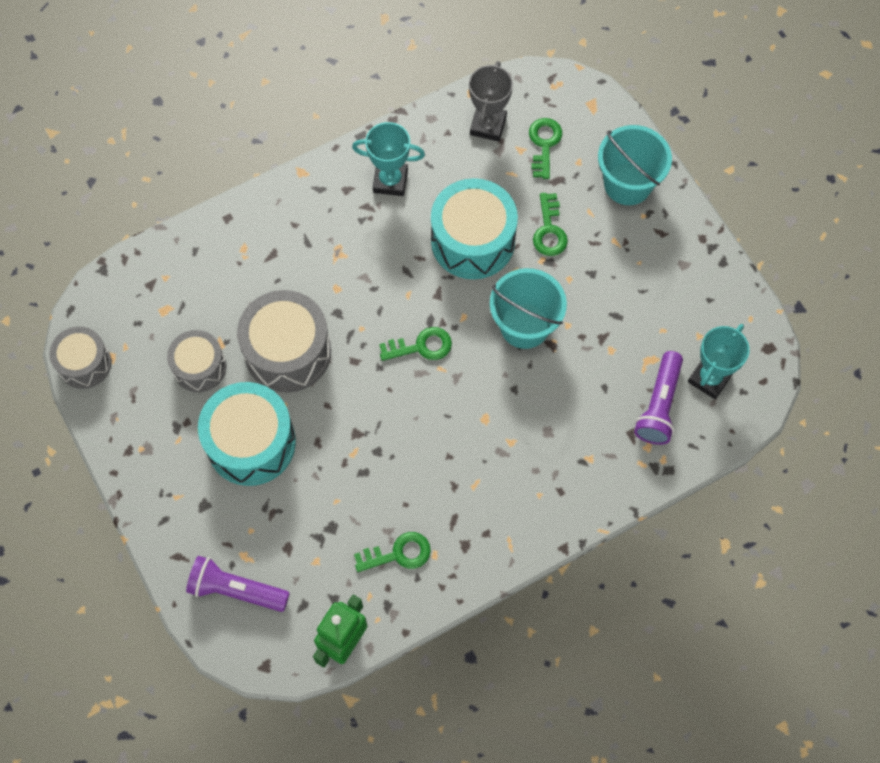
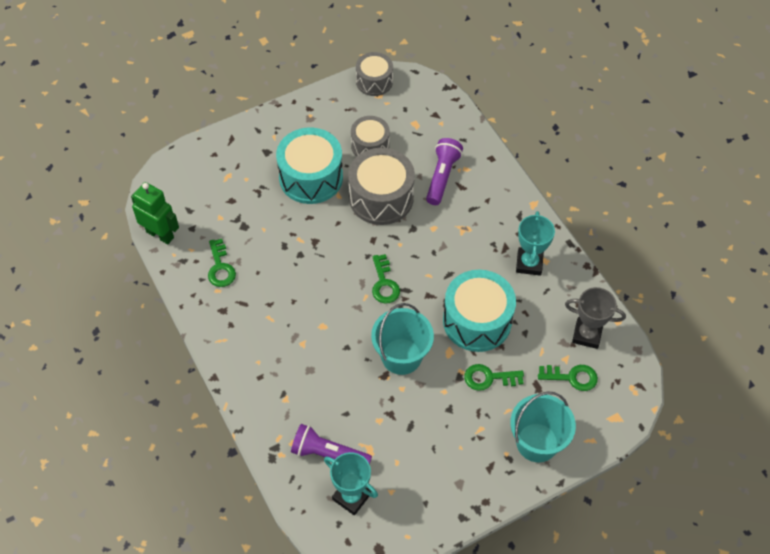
camera: 90 degrees right, 10 degrees down
purple flashlight [186,556,290,612] -> purple flashlight moved to [426,138,463,205]

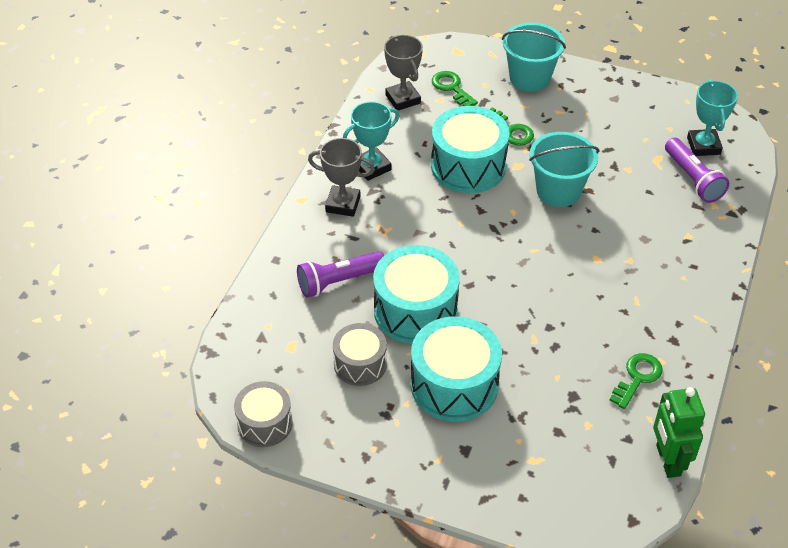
camera: 130 degrees left, 10 degrees down
grey drum [348,148,415,225] -> turquoise drum [373,245,460,344]
green key [372,254,400,304] -> none
none -> grey trophy [308,138,375,217]

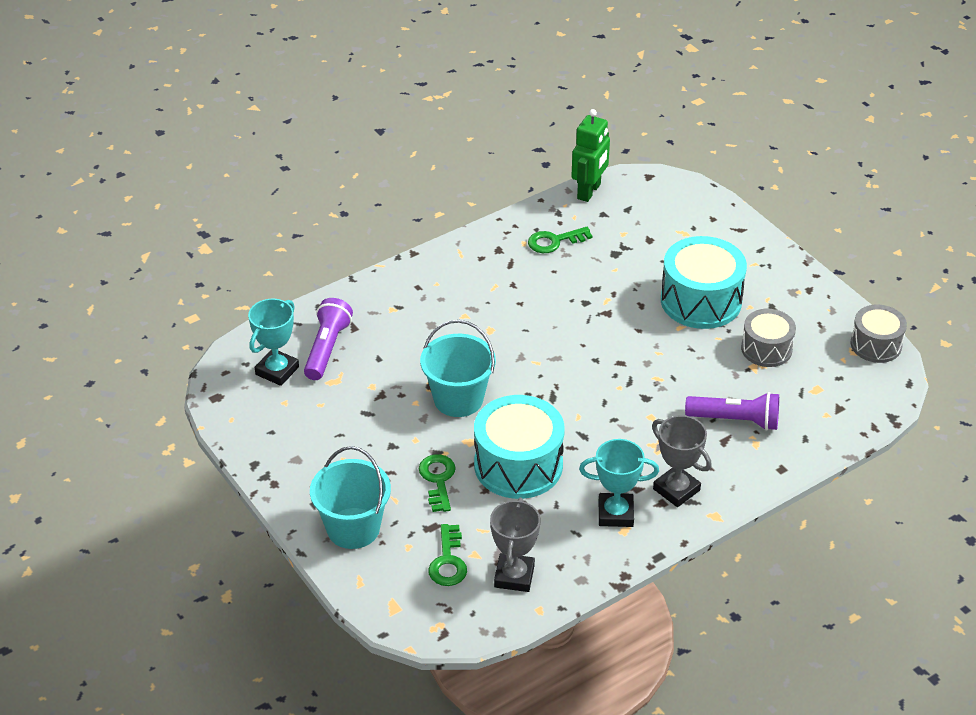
camera: 145 degrees left, 5 degrees down
turquoise drum [373,245,460,344] -> none

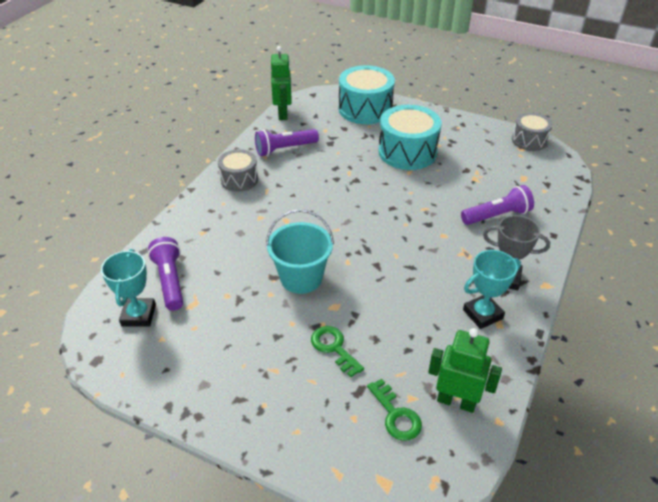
camera: 30 degrees left, 0 degrees up
turquoise bucket [310,446,391,549] -> none
turquoise drum [474,395,565,499] -> turquoise drum moved to [339,65,395,124]
grey trophy [490,498,541,592] -> green robot [428,328,502,413]
green key [528,227,593,253] -> purple flashlight [255,129,319,156]
grey drum [741,309,796,367] -> grey drum moved to [218,149,258,192]

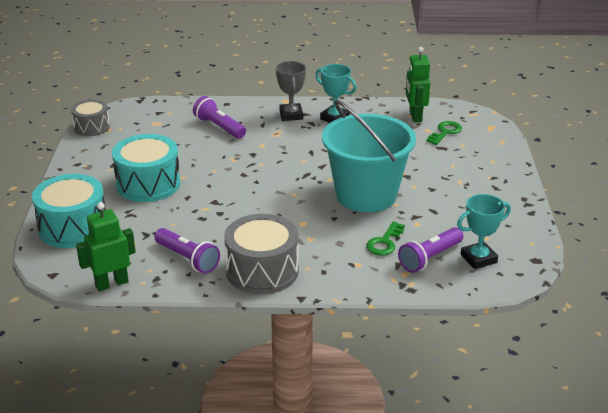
camera: 115 degrees left, 10 degrees down
grey drum [218,149,258,192] -> grey drum [224,214,299,295], size x1.64
turquoise bucket [266,209,334,294] -> turquoise bucket [322,100,416,212], size x1.62
green key [311,326,364,377] -> green key moved to [366,221,405,256]

